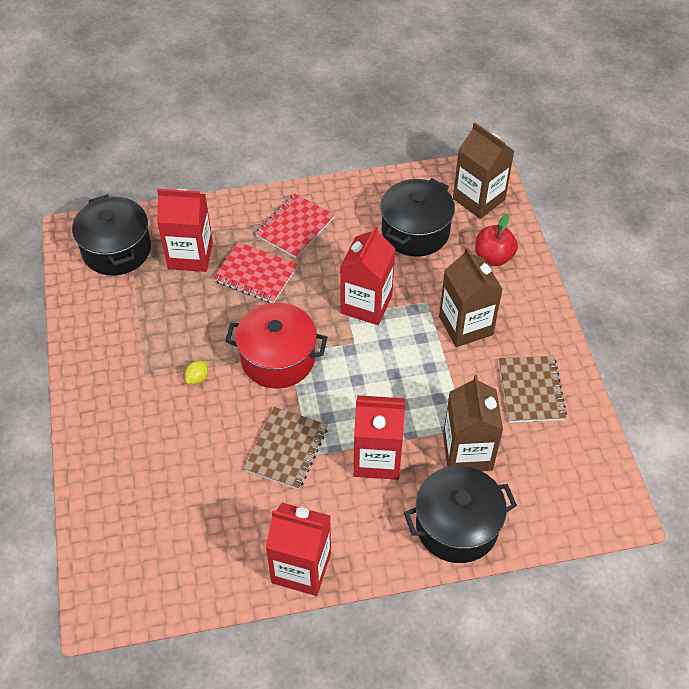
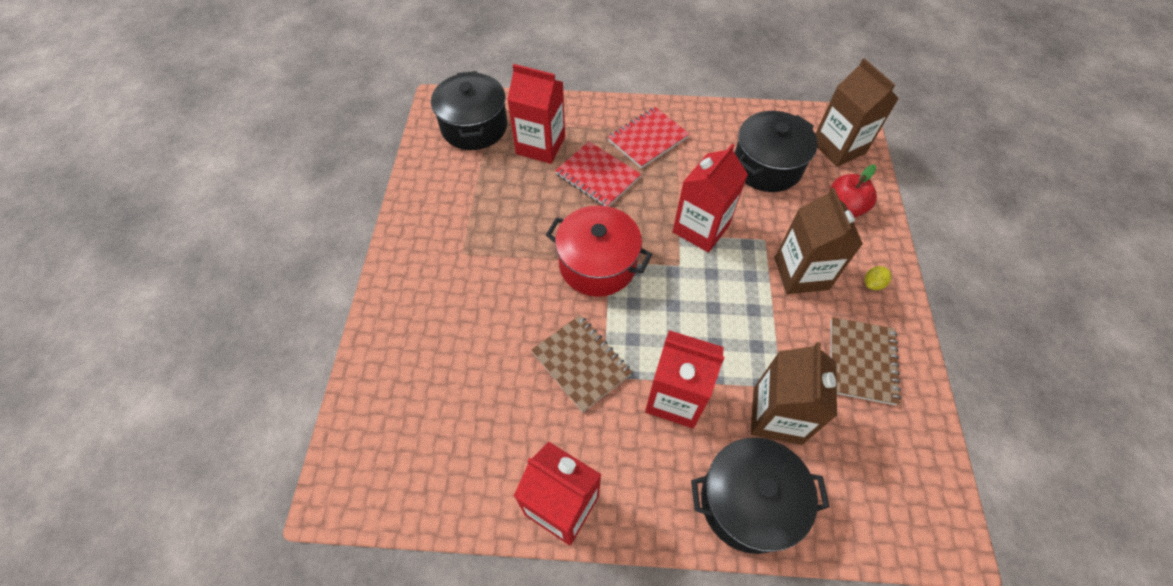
camera: 15 degrees right, 5 degrees up
yellow lemon [185,361,208,385] -> yellow lemon moved to [865,266,891,290]
brown notebook [244,407,328,490] -> brown notebook turned 75 degrees counterclockwise [531,315,632,412]

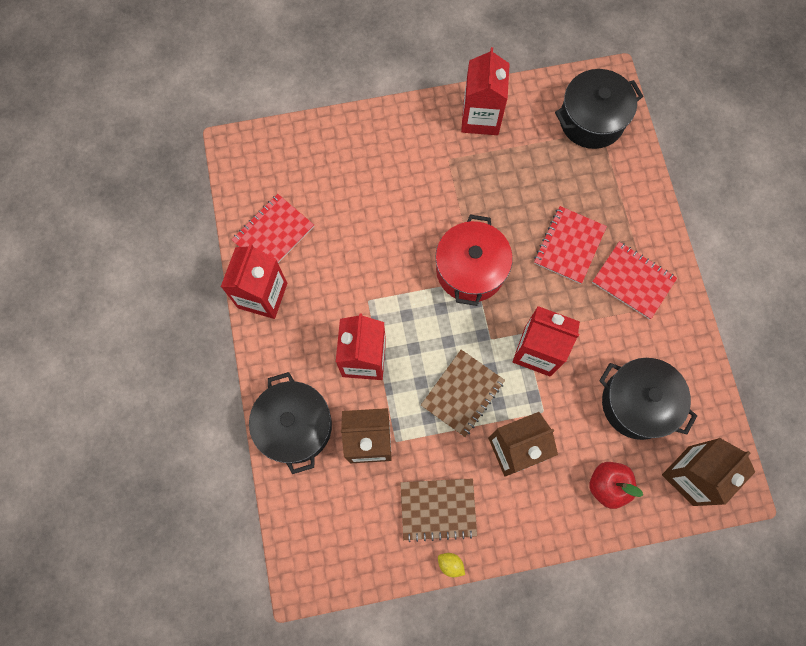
camera: 75 degrees right, 15 degrees up
red carton [507,64,565,164] -> red carton moved to [461,47,510,135]
brown notebook [531,315,632,412] -> brown notebook moved to [421,350,505,437]
yellow lemon [865,266,891,290] -> yellow lemon moved to [438,553,465,577]
none -> red notebook [231,194,314,263]

